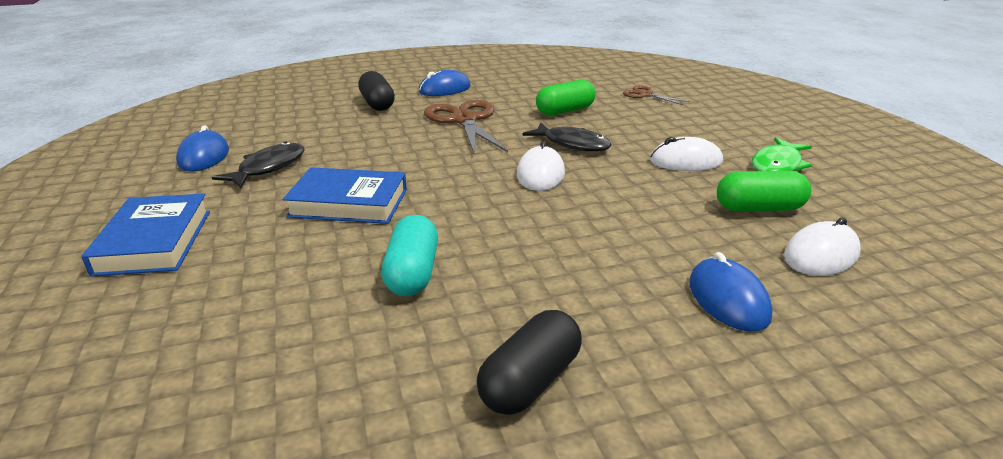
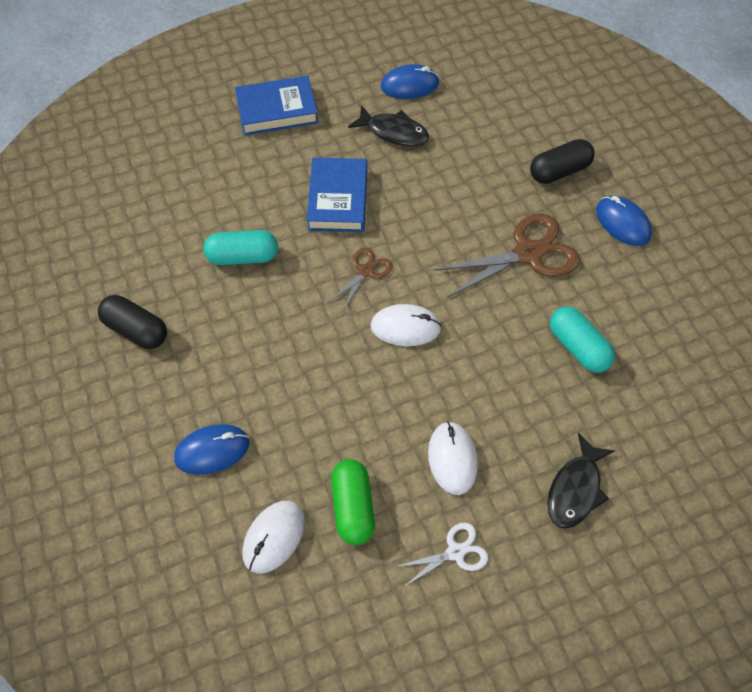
camera: 85 degrees right, 30 degrees up
black fish [522,123,612,152] -> black fish moved to [547,433,615,529]
green capsule [536,80,596,116] -> turquoise capsule [550,307,615,372]
brown scissors [623,85,690,105] -> brown scissors moved to [328,248,393,311]
green fish [752,137,812,171] -> white scissors [395,522,488,587]
white mouse [784,217,861,276] -> white mouse turned 75 degrees clockwise [242,501,305,573]

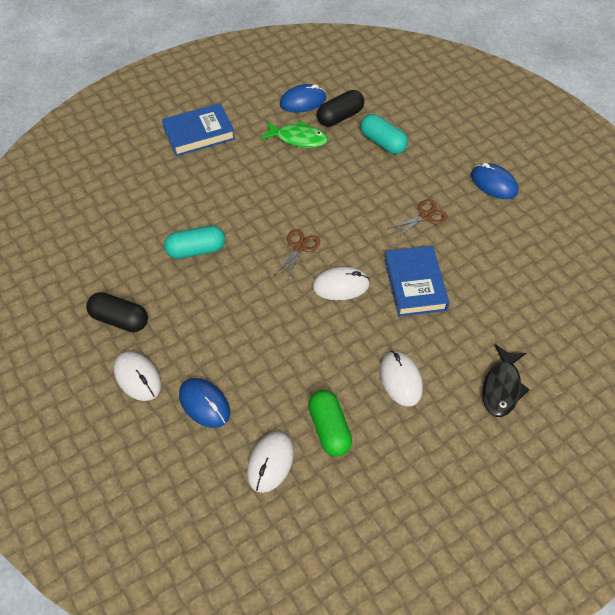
camera: 10 degrees left, 5 degrees down
blue mouse [174,424,249,475] -> blue mouse turned 75 degrees clockwise [179,378,230,428]
blue book [307,158,367,232] -> blue book moved to [384,246,450,317]
black fish [348,105,429,147] -> green fish [261,121,328,148]
white scissors [395,522,488,587] -> none
brown scissors [434,214,580,297] -> brown scissors [389,199,448,237], size x0.53
black capsule [530,139,595,184] -> black capsule moved to [317,90,364,127]
turquoise capsule [550,307,615,372] -> turquoise capsule moved to [360,114,408,154]
none -> white mouse [114,351,161,401]

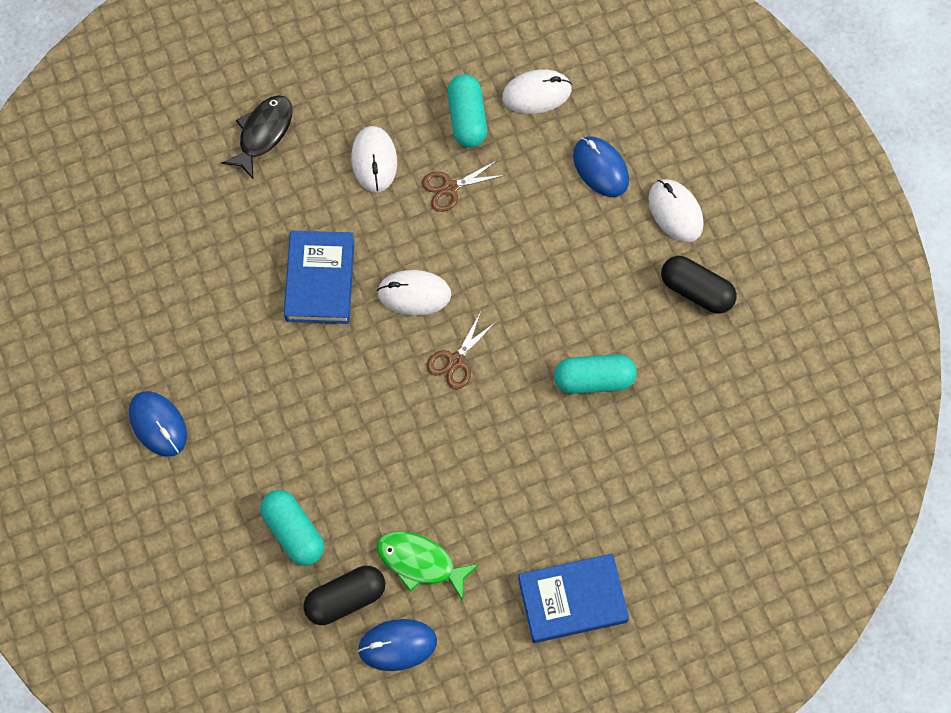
camera: 170 degrees left, 15 degrees up
white mouse [247,432,294,493] -> white mouse turned 45 degrees clockwise [502,69,572,114]
green capsule [308,390,352,456] -> turquoise capsule [447,74,487,148]
brown scissors [389,199,448,237] -> brown scissors moved to [422,160,505,212]

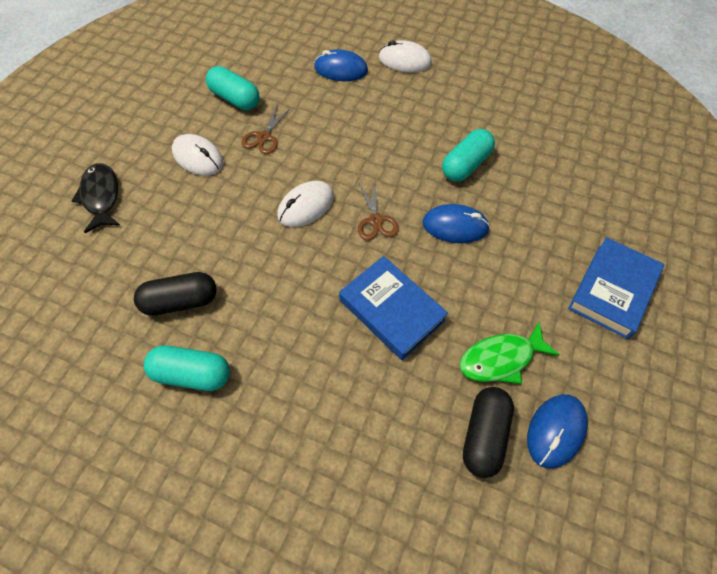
camera: 45 degrees left, 10 degrees down
blue mouse [129,391,187,457] -> blue mouse moved to [422,204,490,243]
turquoise capsule [260,490,324,566] -> turquoise capsule moved to [144,345,230,391]
blue book [284,231,355,324] -> blue book moved to [339,256,448,360]
white mouse [502,69,572,114] -> none
black capsule [661,256,737,314] -> black capsule moved to [134,272,217,316]

